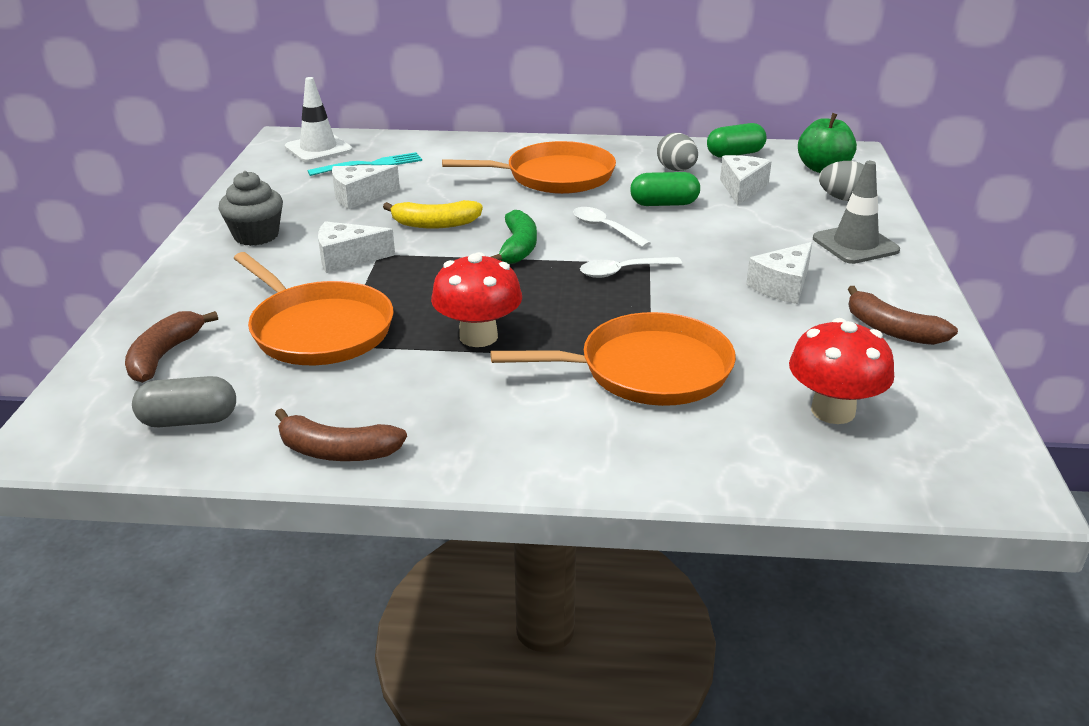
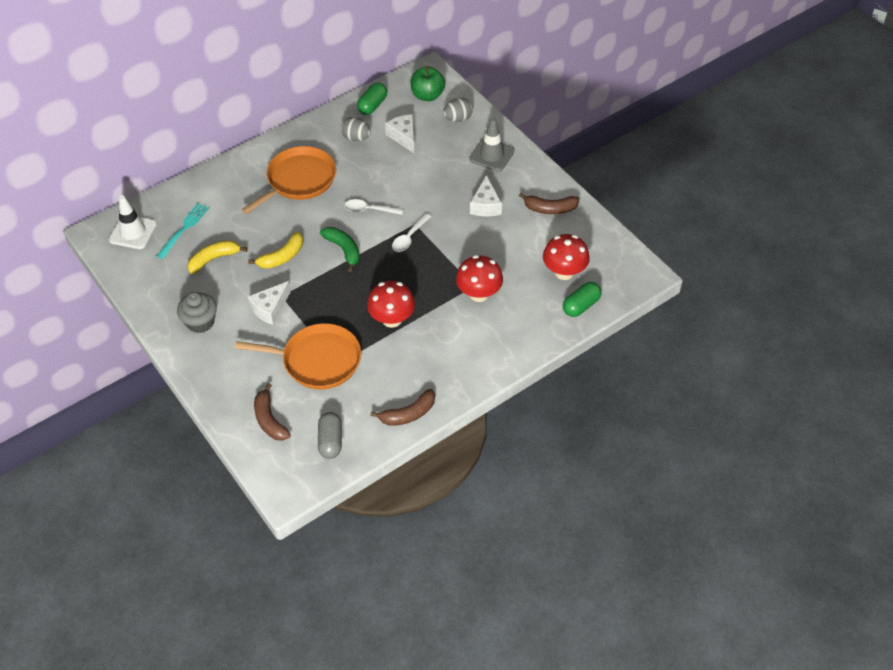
camera: 40 degrees left, 20 degrees up
grey capsule [132,376,236,427] -> grey capsule turned 45 degrees counterclockwise [318,412,342,459]
white cheese [332,165,400,209] -> yellow banana [187,240,248,274]
orange pan [491,312,736,406] -> red mushroom [456,255,503,302]
green capsule [630,172,700,206] -> green capsule moved to [563,282,601,317]

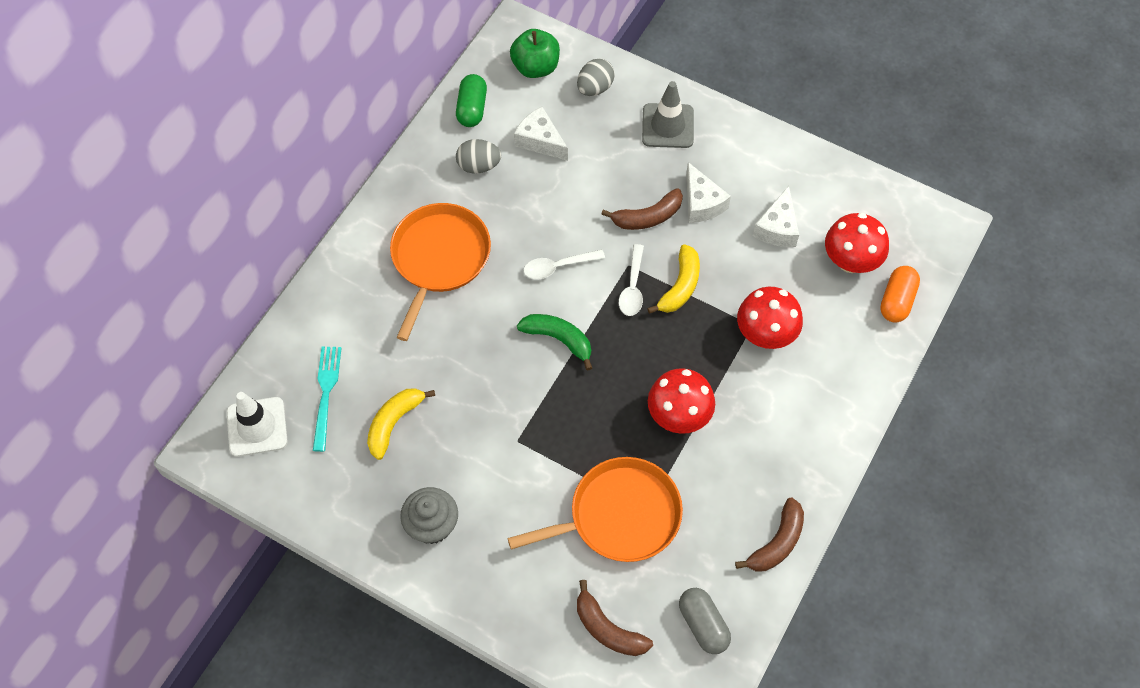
camera: 25 degrees left, 10 degrees up
yellow banana [248,232,303,269] -> yellow banana moved to [647,244,700,314]
white cheese [248,281,291,325] -> white cheese moved to [753,186,799,247]
brown banana [519,193,580,214] -> brown banana moved to [601,188,683,230]
green capsule [563,282,601,317] -> orange capsule [880,266,920,323]

